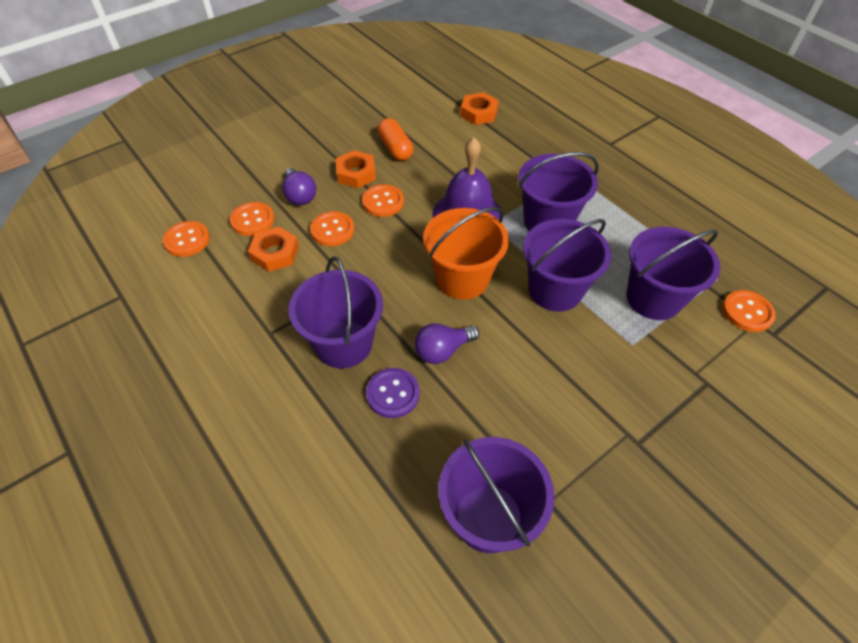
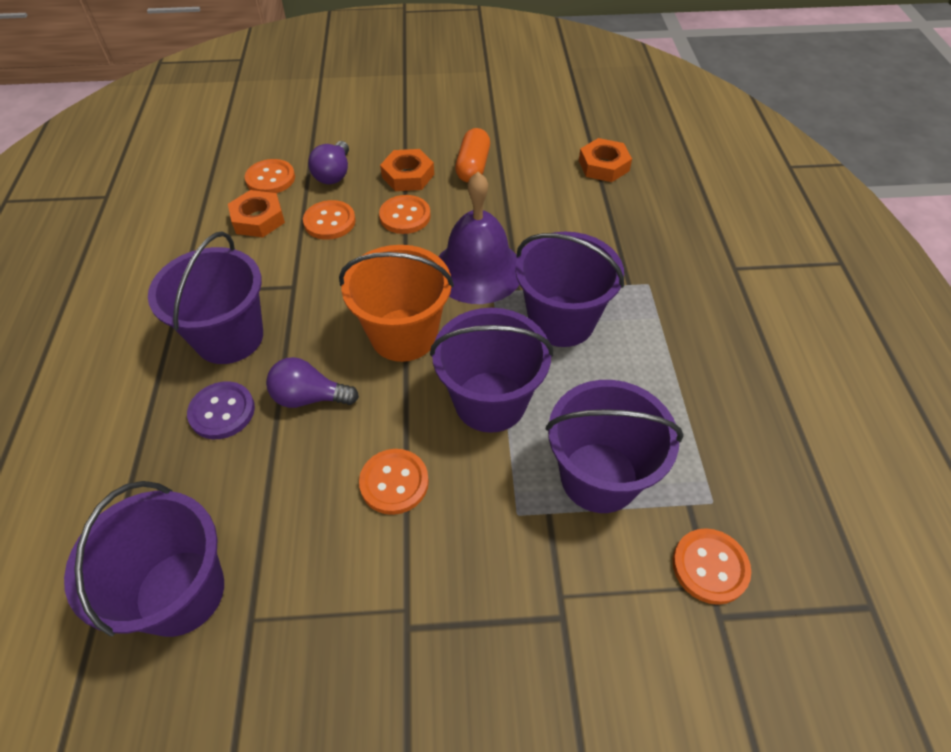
camera: 35 degrees right, 0 degrees up
orange button [163,221,210,257] -> orange button moved to [359,449,429,515]

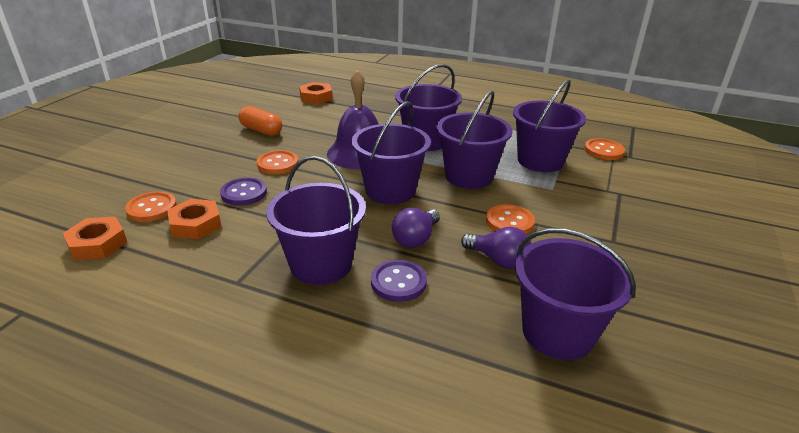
camera: 65 degrees left, 20 degrees down
orange button [303,200,356,240] -> purple button [220,177,267,206]
purple light bulb [308,141,349,184] -> purple light bulb moved to [461,227,531,269]
orange bucket [339,245,454,362] -> purple bucket [351,102,431,204]
orange nut [380,149,434,191] -> orange nut moved to [63,217,127,260]

